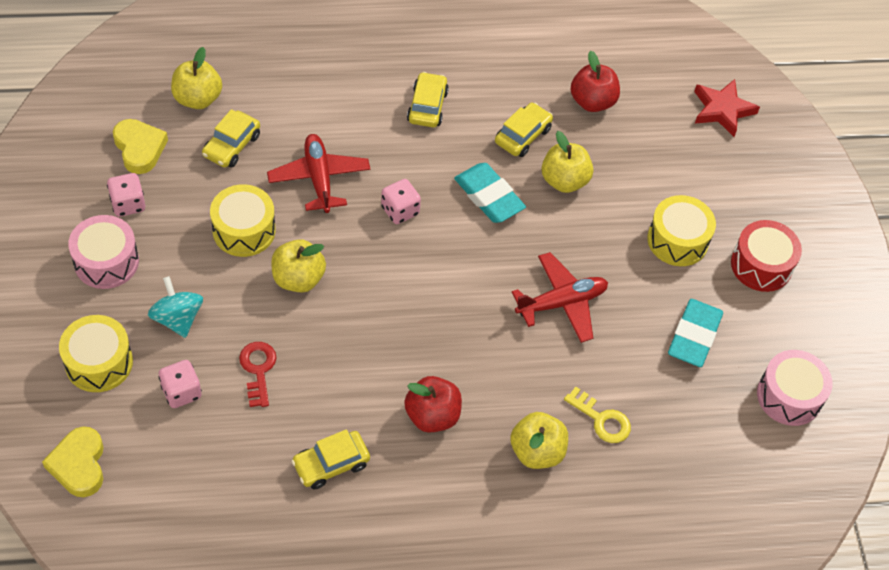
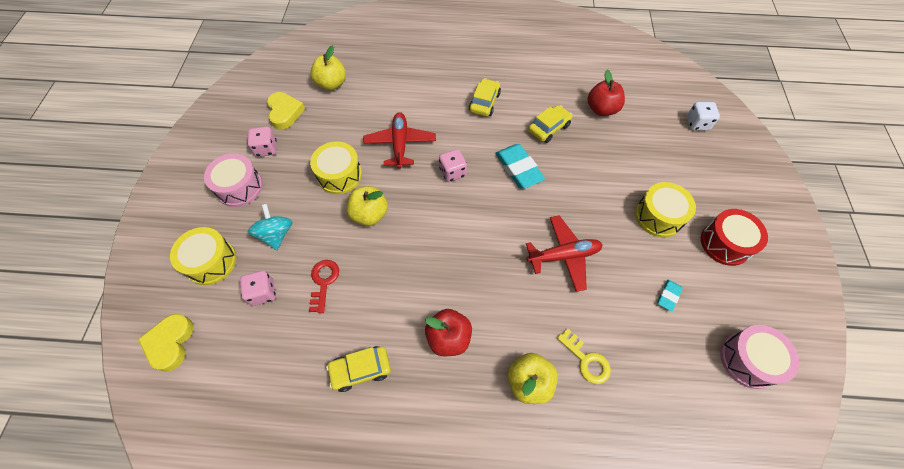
camera: 15 degrees right, 5 degrees up
yellow car [202,109,260,167] -> none
yellow apple [542,131,593,193] -> none
turquoise eraser [668,299,723,367] -> turquoise eraser [657,280,682,312], size x0.52
red star [694,79,760,137] -> white dice [687,102,720,130]

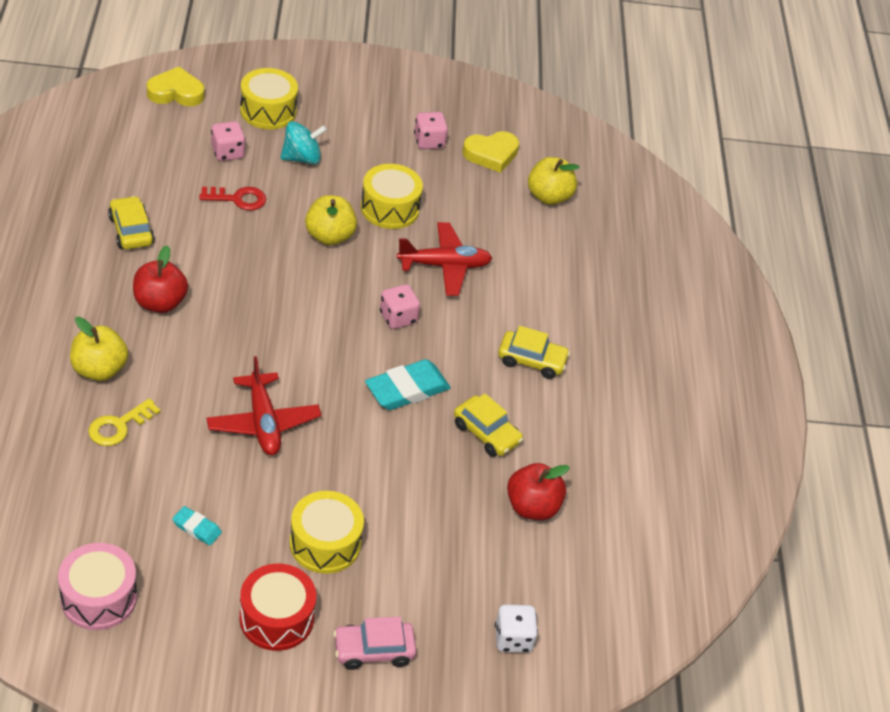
camera: 80 degrees right, 15 degrees down
pink drum [204,153,263,207] -> none
none -> pink car [333,616,416,670]

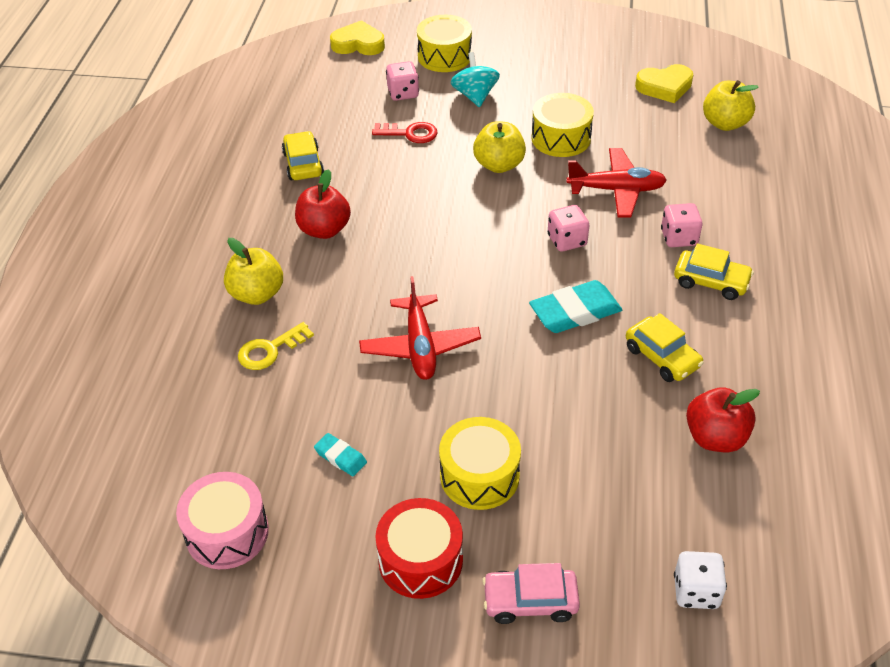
camera: 15 degrees right, 0 degrees up
turquoise spinning top [280,121,327,165] -> turquoise spinning top turned 90 degrees counterclockwise [451,52,500,107]
pink dice [414,112,448,149] -> pink dice moved to [661,203,702,247]

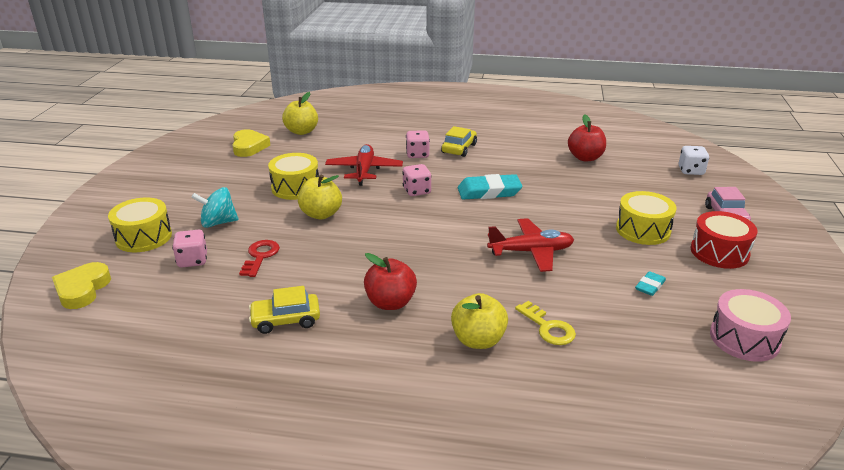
camera: 90 degrees left, 15 degrees down
turquoise eraser [529,280,622,333] -> turquoise eraser turned 75 degrees counterclockwise [458,174,522,200]
yellow car [626,313,704,382] -> none

